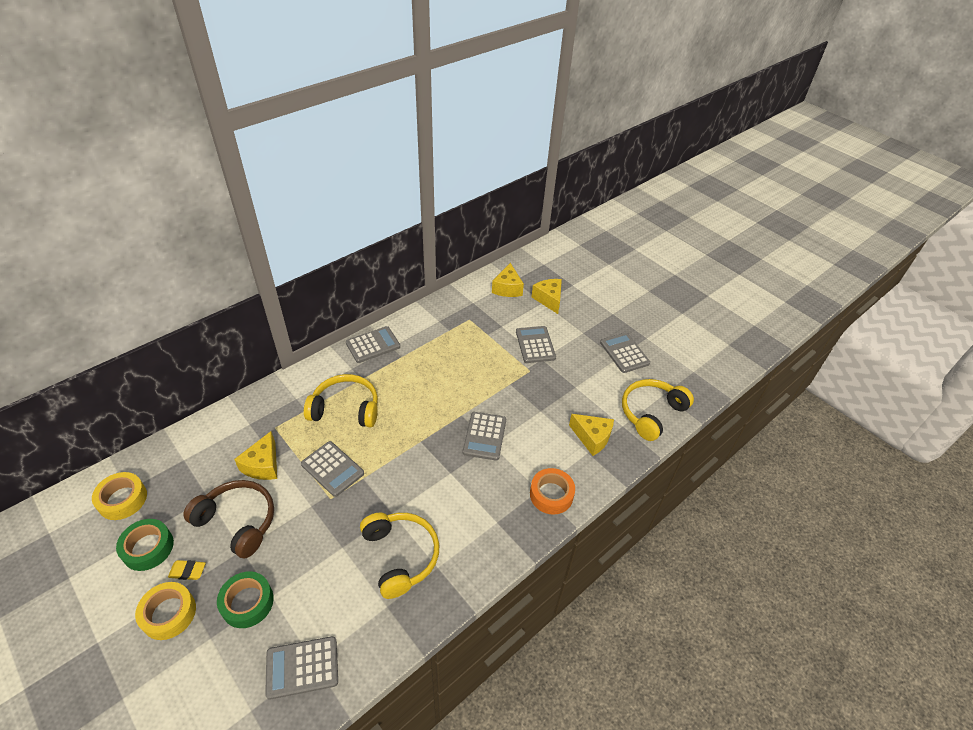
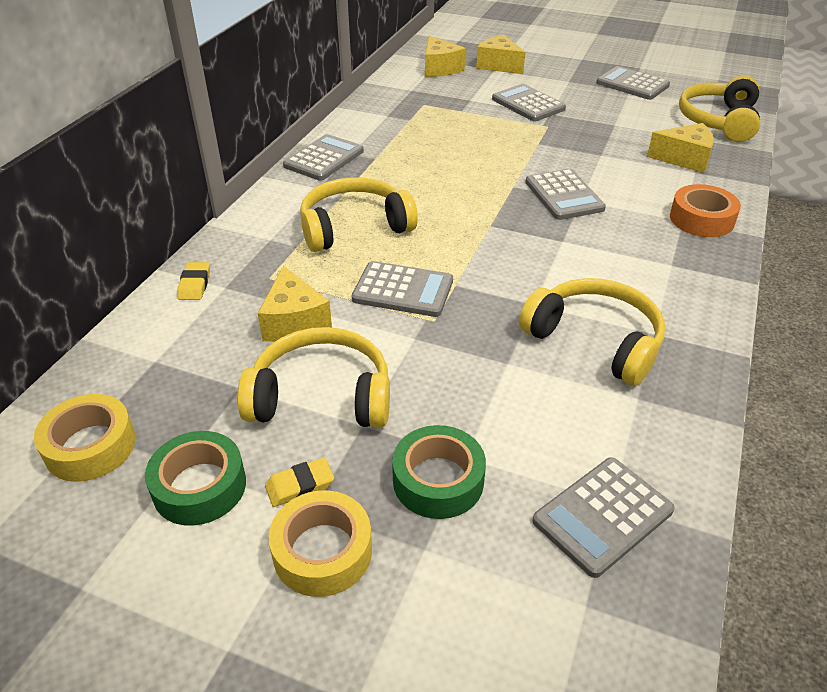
camera: 25 degrees left, 5 degrees down
brown headphones [183,480,274,559] -> yellow headphones [237,327,390,428]
none -> yellow eraser [177,262,210,300]

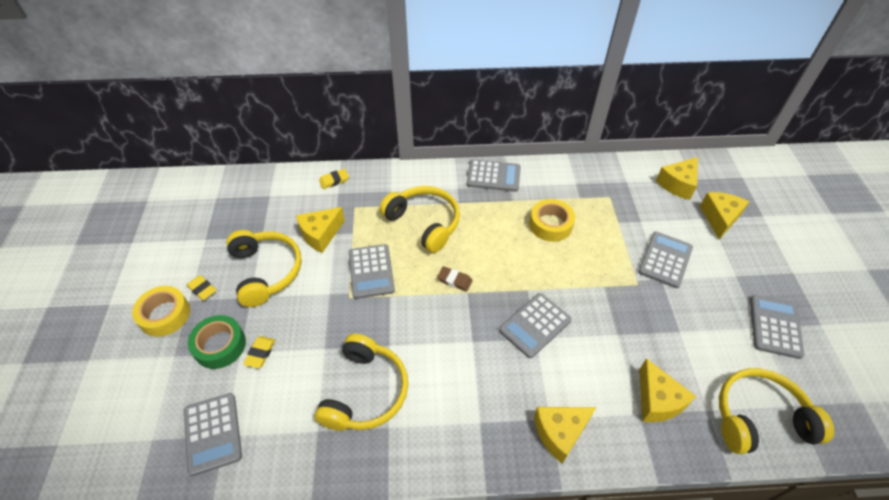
camera: 65 degrees right, 10 degrees up
yellow tape [34,394,136,482] -> yellow tape moved to [530,199,575,242]
green tape [145,431,246,526] -> none
grey calculator [533,457,675,578] -> grey calculator turned 135 degrees counterclockwise [184,393,242,476]
orange tape [670,184,741,237] -> yellow cheese [534,407,596,464]
none -> yellow eraser [243,336,275,368]
none -> brown eraser [437,266,473,291]

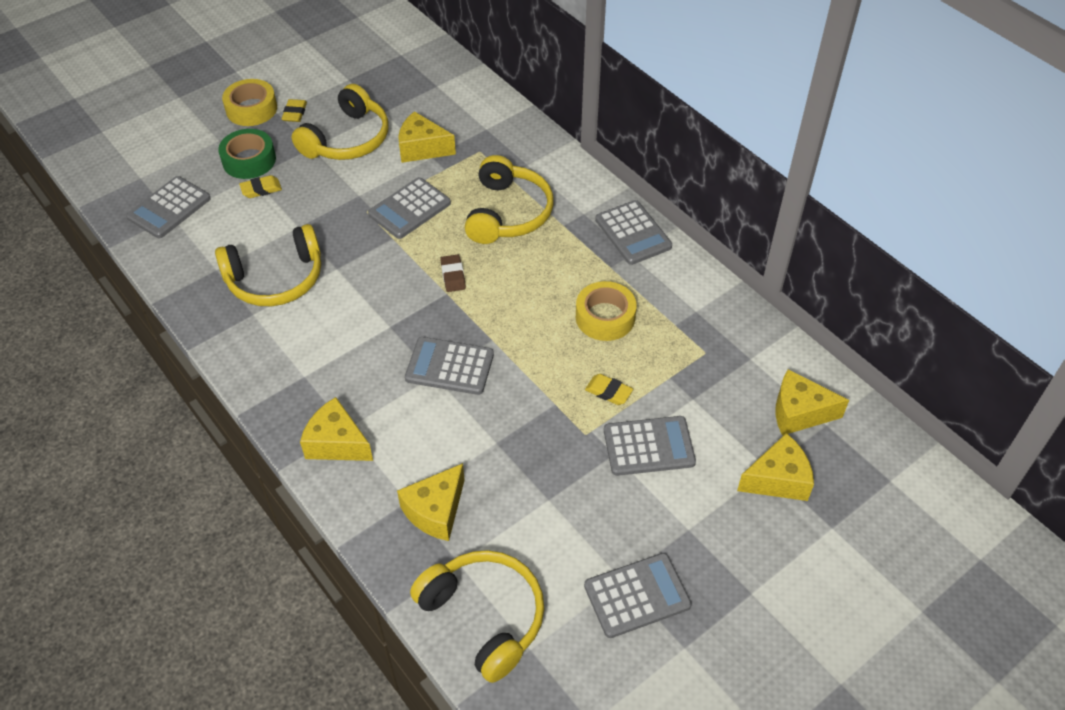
camera: 55 degrees right, 0 degrees up
yellow eraser [319,169,349,189] -> yellow eraser moved to [585,374,633,405]

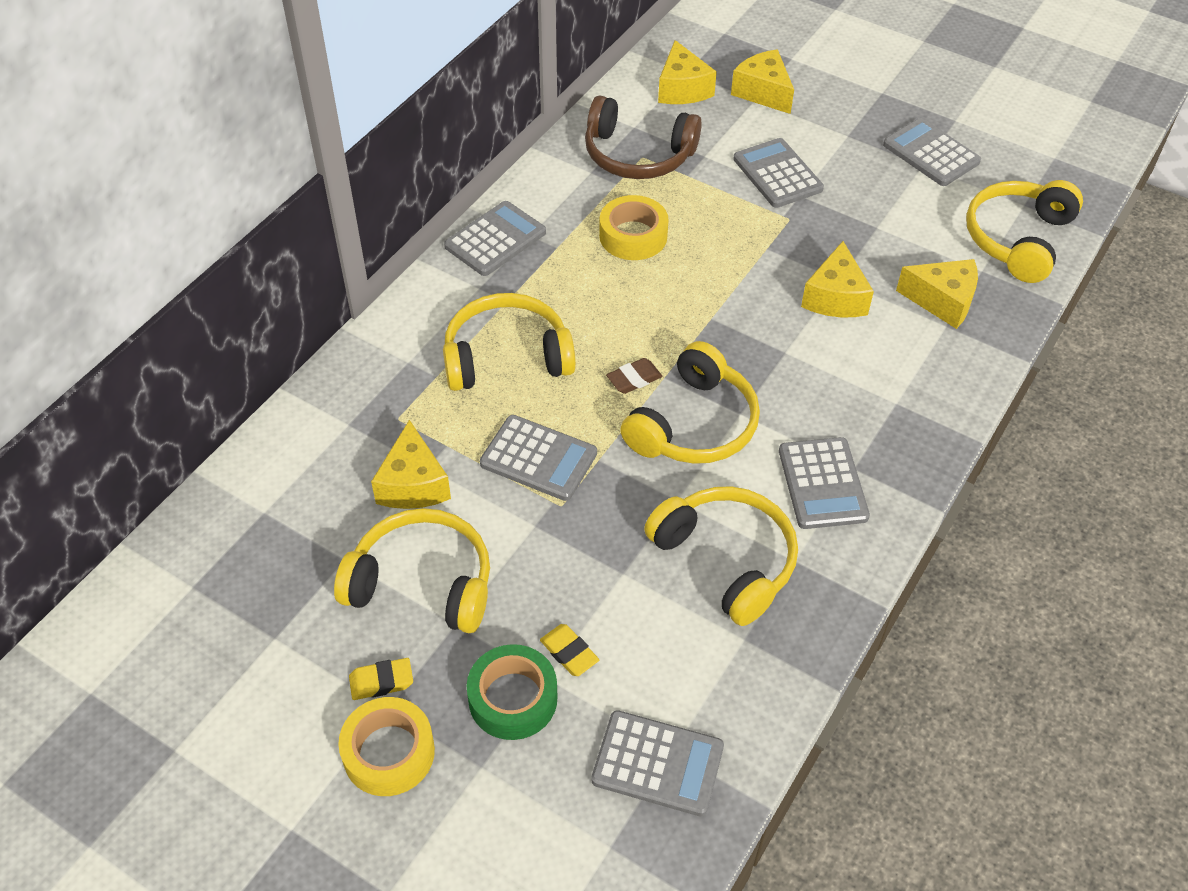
camera: 110 degrees left, 0 degrees up
yellow cheese [300,397,373,461] -> yellow cheese moved to [801,241,874,317]
grey calculator [405,337,494,395] -> grey calculator moved to [779,437,870,529]
yellow eraser [585,374,633,405] -> none
none -> brown headphones [585,96,702,179]
none -> yellow headphones [620,341,760,464]

